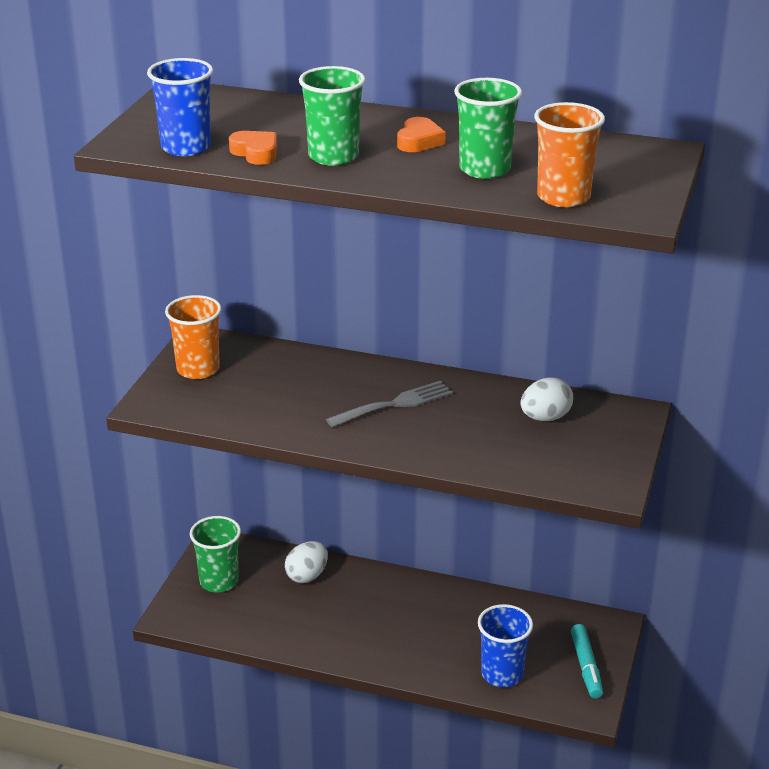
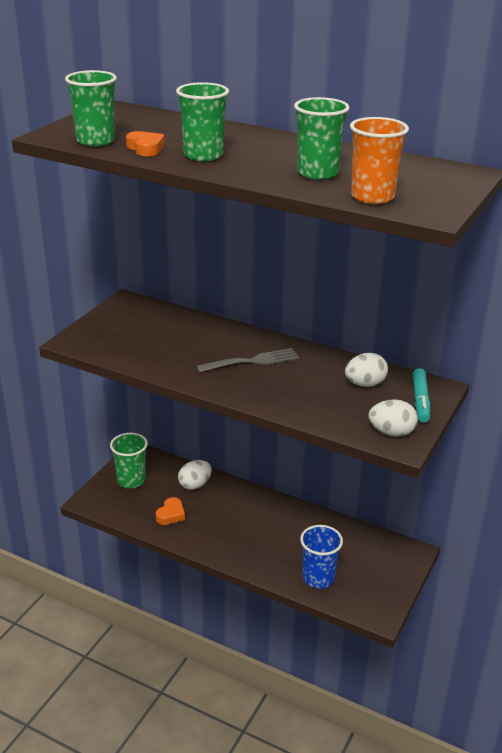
camera: 10 degrees right, 0 degrees up
blue cup [147,58,213,156] -> green cup [65,70,117,147]
orange cup [165,295,222,379] -> none
orange heart [397,117,446,152] -> orange heart moved to [156,497,185,525]
turquoise marker [571,624,603,699] -> turquoise marker moved to [413,368,430,423]
none -> white egg [368,399,418,437]

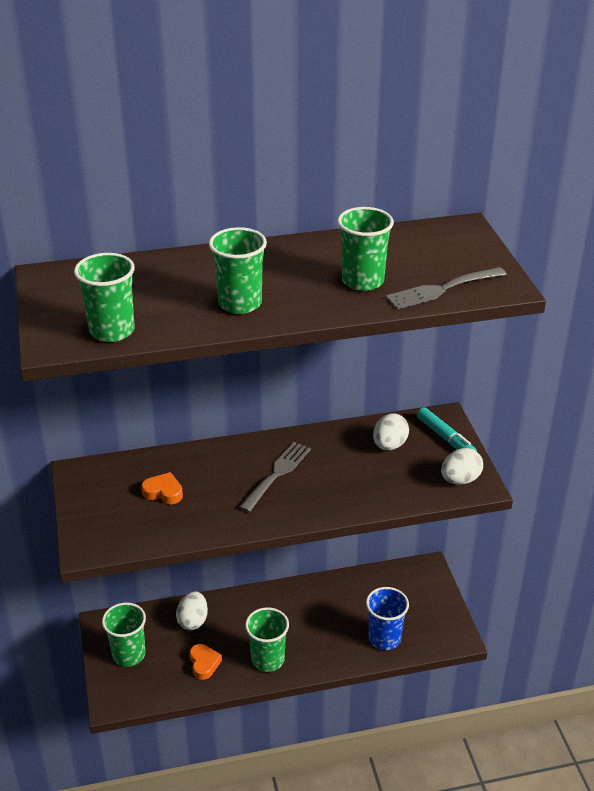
camera: 40 degrees left, 5 degrees up
orange heart [126,131,165,156] -> orange heart moved to [141,472,183,504]
orange cup [350,117,409,204] -> grey fork [386,267,506,309]
none -> green cup [245,607,289,672]

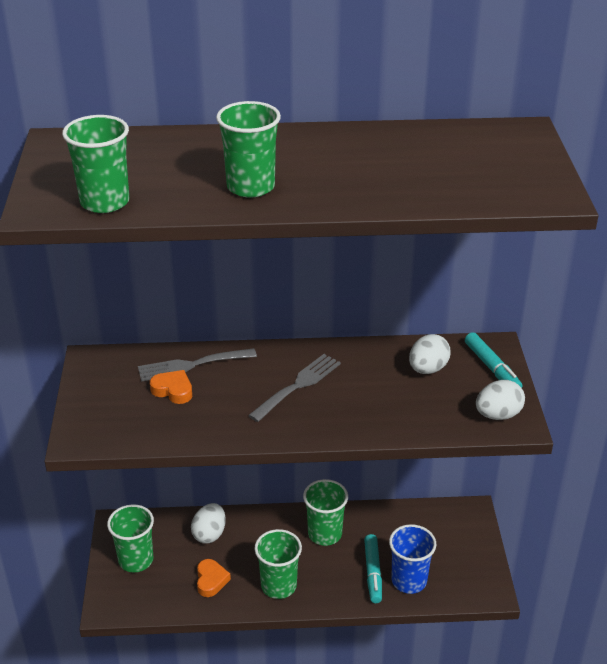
camera: 10 degrees right, 0 degrees up
green cup [338,207,394,291] -> green cup moved to [303,479,348,546]
grey fork [386,267,506,309] -> grey fork moved to [138,348,257,382]
none -> turquoise marker [364,534,382,603]

